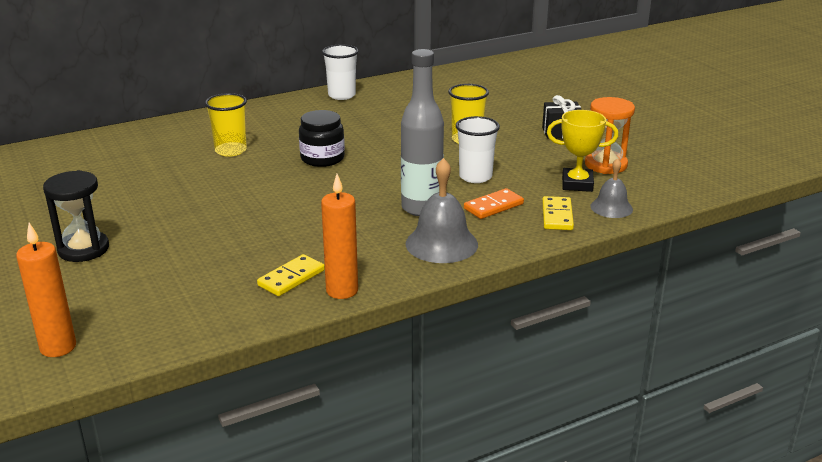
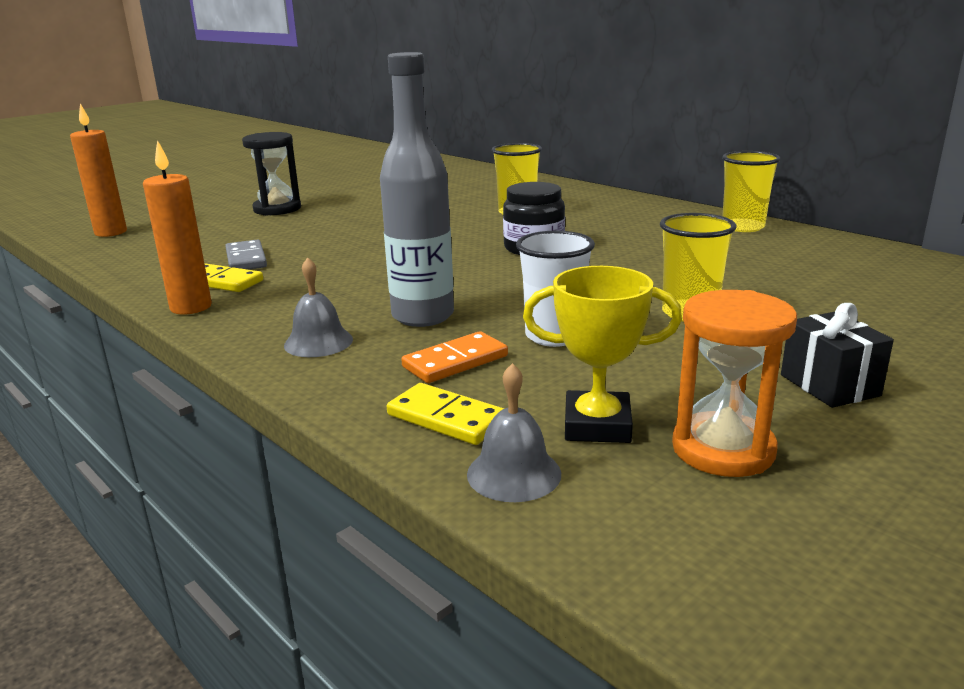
camera: 75 degrees right, 5 degrees down
white cup [322,44,359,100] -> yellow cup [722,151,780,232]
grey bell [406,158,478,263] -> grey bell [284,257,353,357], size x0.62
orange domino [464,188,524,219] -> orange domino turned 75 degrees counterclockwise [401,331,508,383]
yellow domino [542,196,574,230] -> yellow domino turned 45 degrees clockwise [387,383,504,445]
yellow trophy [547,110,618,192] -> yellow trophy turned 75 degrees counterclockwise [523,266,682,443]
none -> grey domino [226,239,267,270]

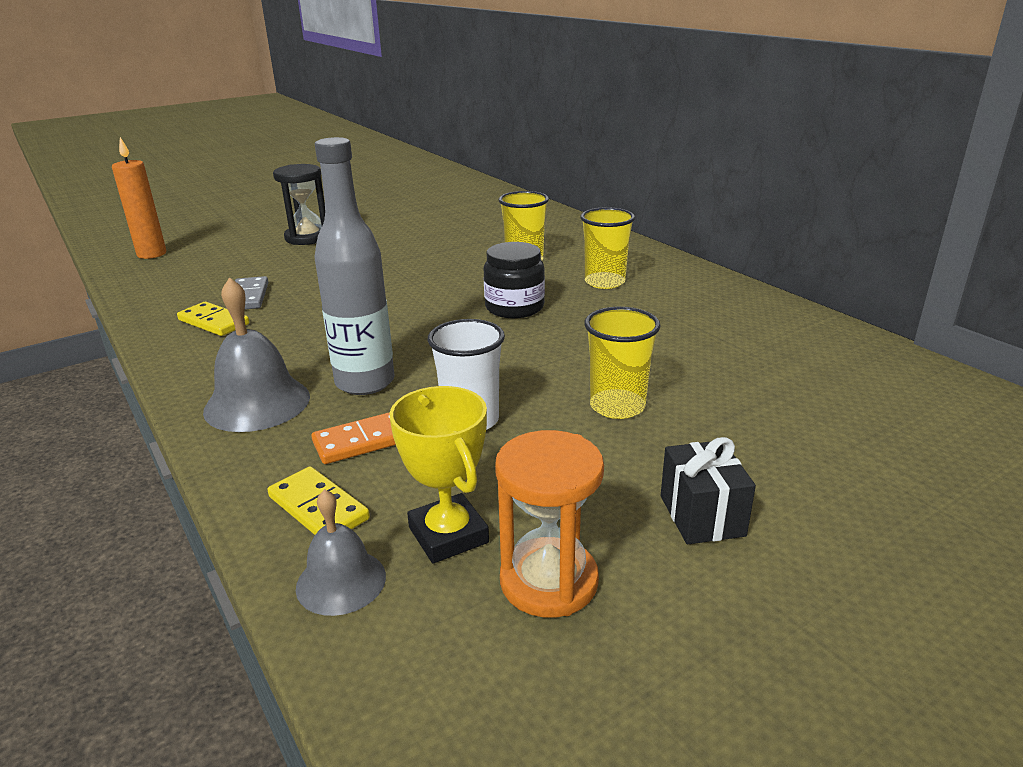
camera: 10 degrees right, 5 degrees up
orange candle [143,140,212,314] -> none
grey bell [284,257,353,357] -> grey bell [203,277,310,432], size x1.62
yellow trophy [523,266,682,443] -> yellow trophy turned 45 degrees clockwise [390,386,489,563]
yellow cup [722,151,780,232] -> yellow cup moved to [580,207,635,289]

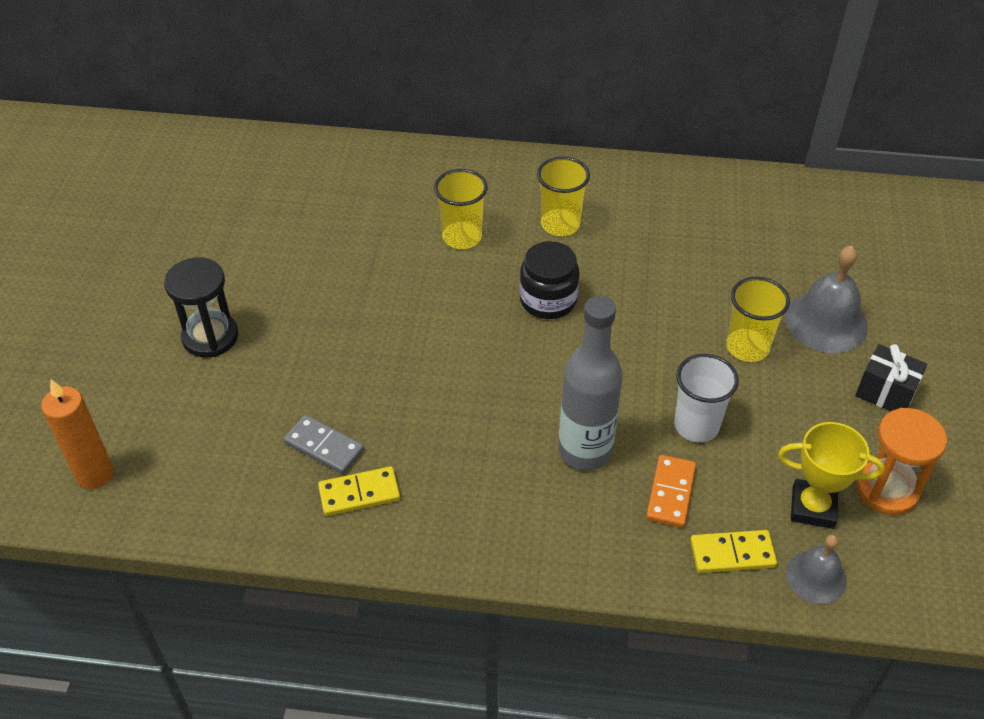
camera: 50 degrees left, 20 degrees up
grey bell [203,277,310,432] -> grey bell moved to [785,245,868,353]

